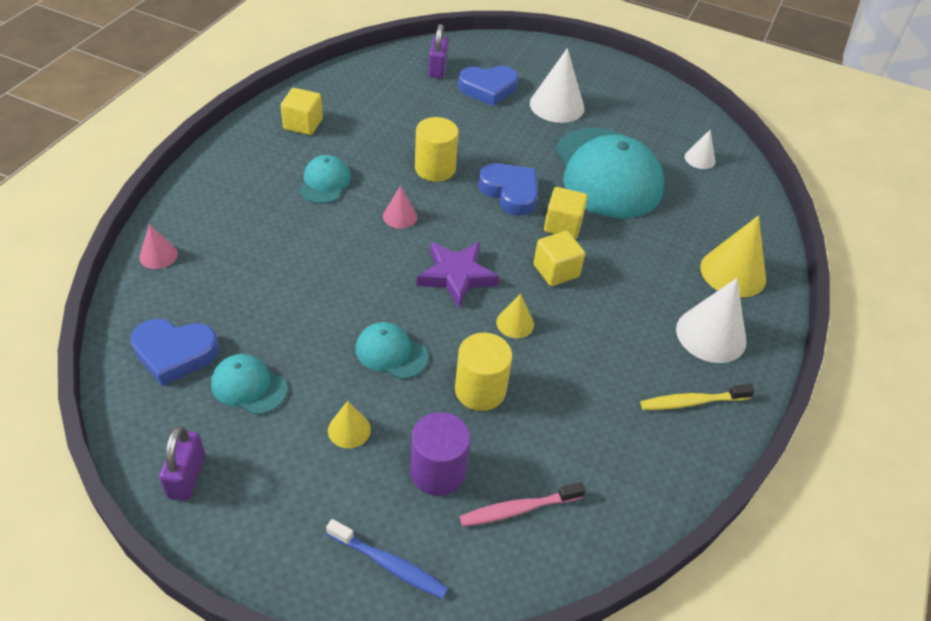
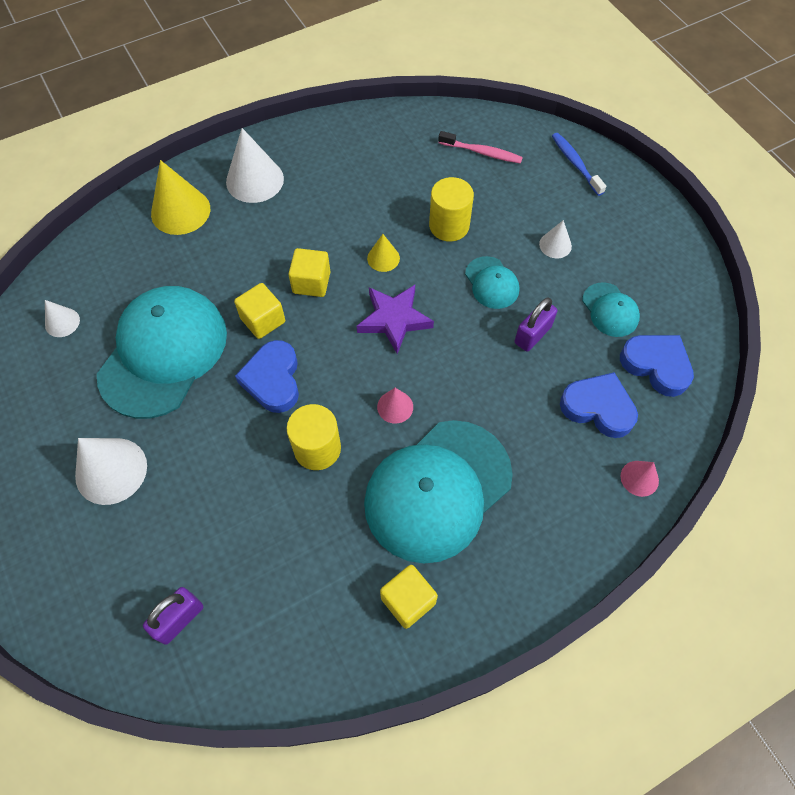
camera: 140 degrees left, 15 degrees up
purple padlock [159,426,205,501] -> purple padlock moved to [515,298,557,352]
turquoise cap [300,155,351,204] -> turquoise cap [364,420,513,564], size x2.20
yellow cone [328,401,371,448] -> white cone [539,220,572,258]
purple cylinder [410,412,470,496] -> none
blue heart [458,66,518,106] -> blue heart moved to [560,372,638,438]
yellow toothbrush [640,384,755,410] -> none

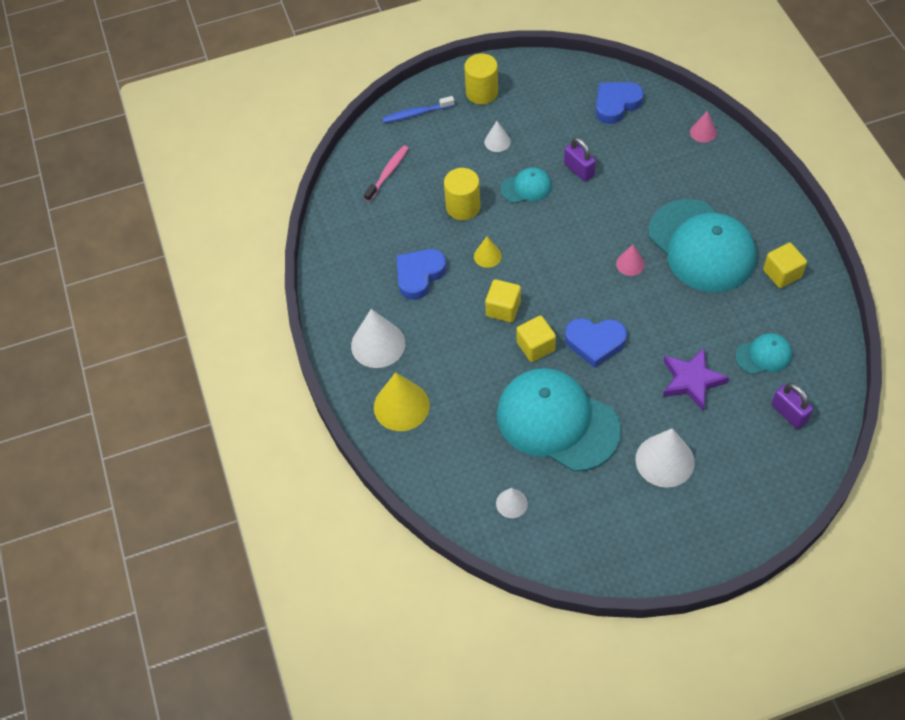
camera: 75 degrees left, 5 degrees down
yellow cylinder [287,404,341,470] -> yellow cylinder moved to [464,54,498,105]
purple star [357,285,434,354] -> purple star moved to [663,348,729,411]
blue heart [560,372,638,438] -> blue heart moved to [397,249,446,300]
turquoise cap [582,282,640,337] -> turquoise cap moved to [735,333,792,374]

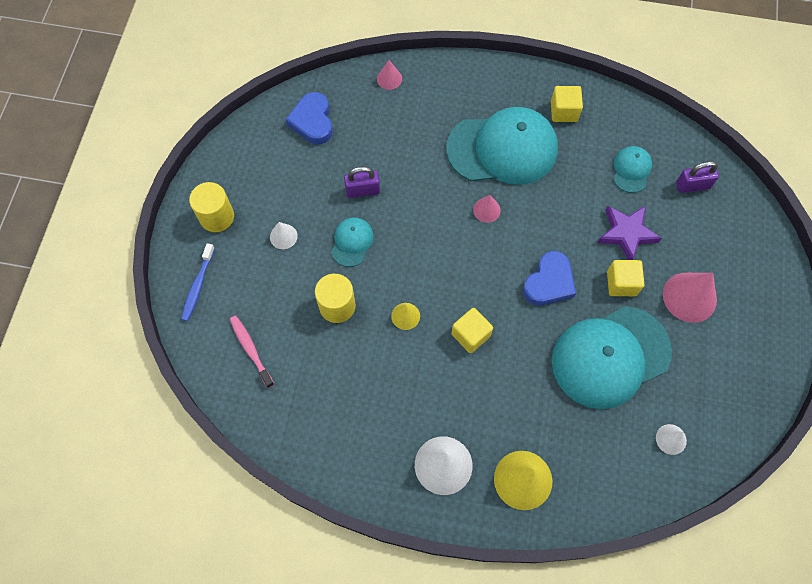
camera: 65 degrees left, 10 degrees up
blue heart [397,249,446,300] -> none
yellow cube [517,316,556,362] -> yellow cube moved to [607,260,645,296]
white cone [635,428,695,488] -> pink cone [663,273,717,323]

